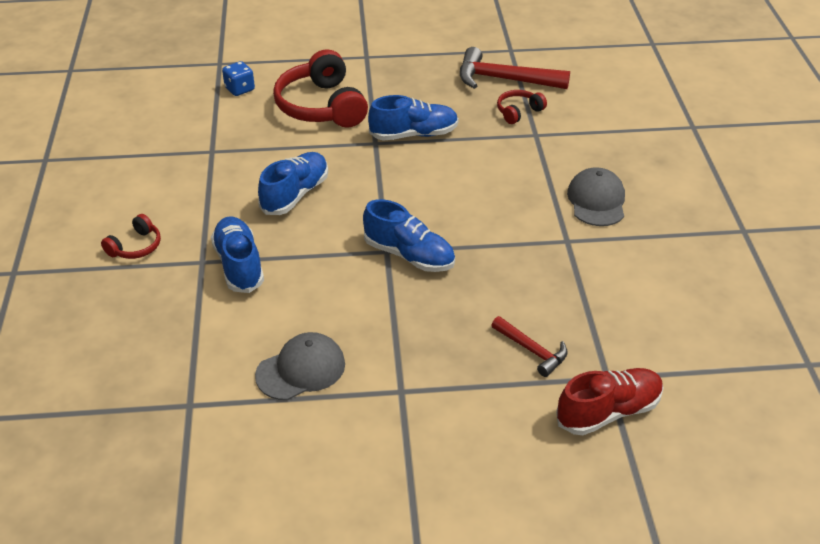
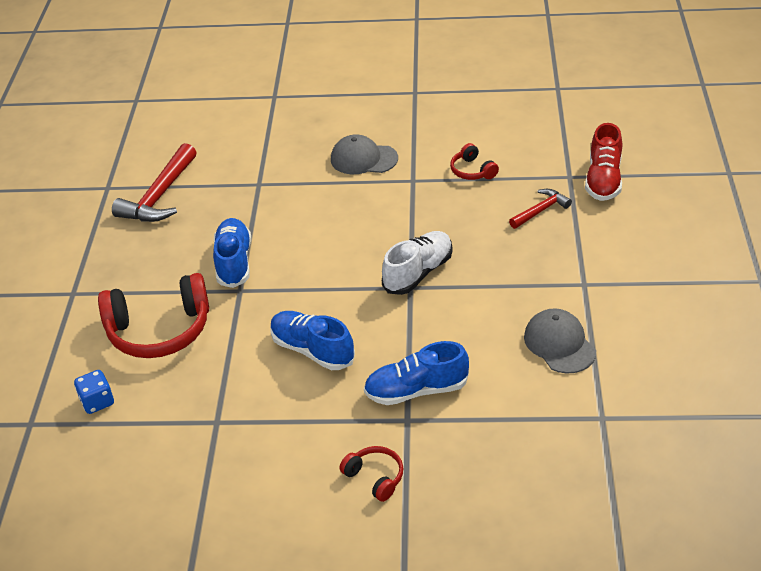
camera: 80 degrees left, 0 degrees up
blue shoe [363,199,455,272] -> white shoe [382,231,453,295]
red headphones [497,90,547,124] -> red headphones moved to [450,143,499,180]
red shoe [556,368,664,435] -> red shoe turned 150 degrees counterclockwise [585,123,622,201]

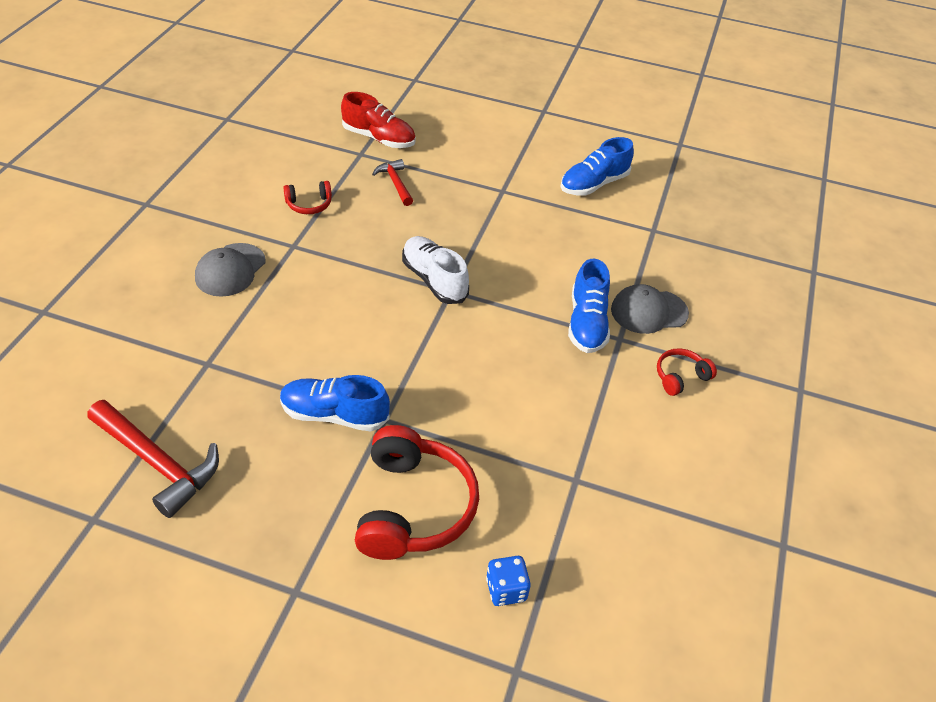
camera: 80 degrees left, 5 degrees up
blue shoe [270,311,355,370] -> blue shoe moved to [560,137,634,196]
grey cap [524,308,596,374] -> grey cap moved to [611,284,689,334]

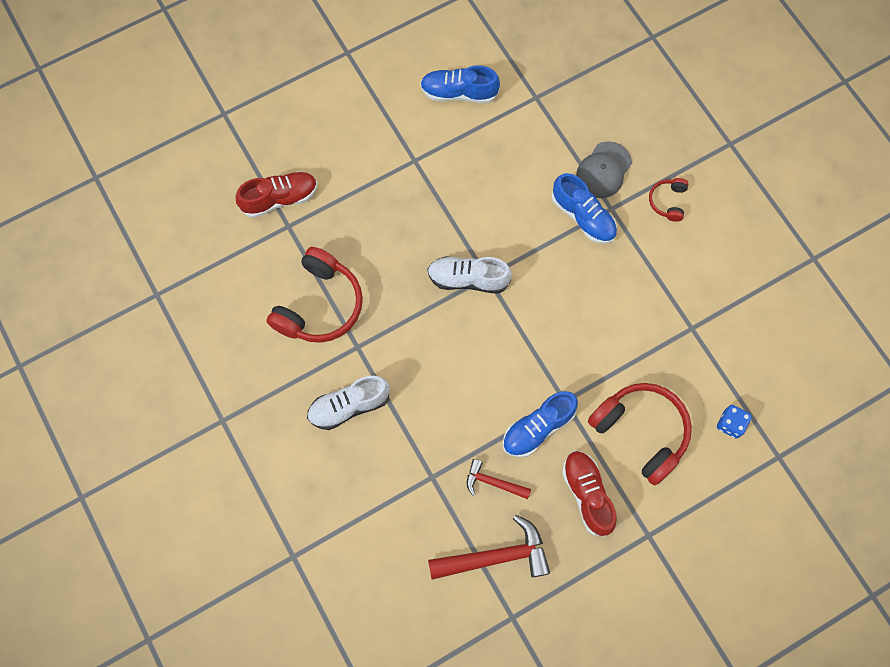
camera: 45 degrees left, 25 degrees up
grey cap [195,243,265,297] -> white shoe [307,376,390,430]
red headphones [283,181,332,214] -> red headphones [267,247,363,343], size x2.08
red hammer [372,159,413,206] -> red hammer moved to [467,459,531,499]
blue shoe [560,137,634,196] -> blue shoe turned 90 degrees clockwise [420,66,500,103]
none -> red shoe [562,451,617,536]

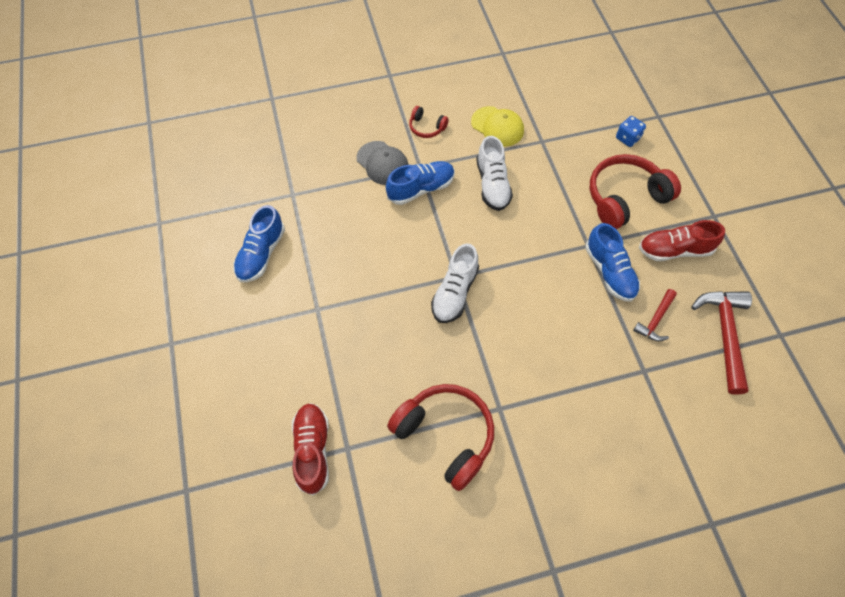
camera: 75 degrees left, 10 degrees down
white shoe [307,376,390,430] -> white shoe moved to [476,136,513,211]
none -> yellow cap [471,106,524,146]

